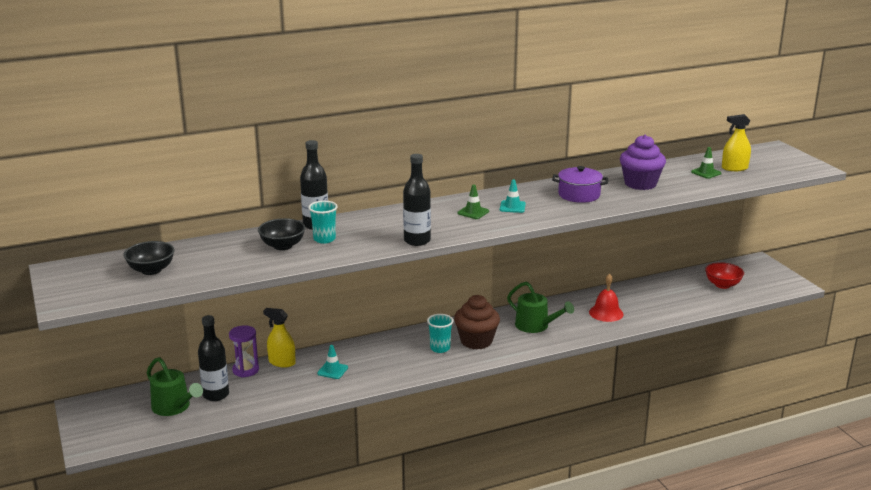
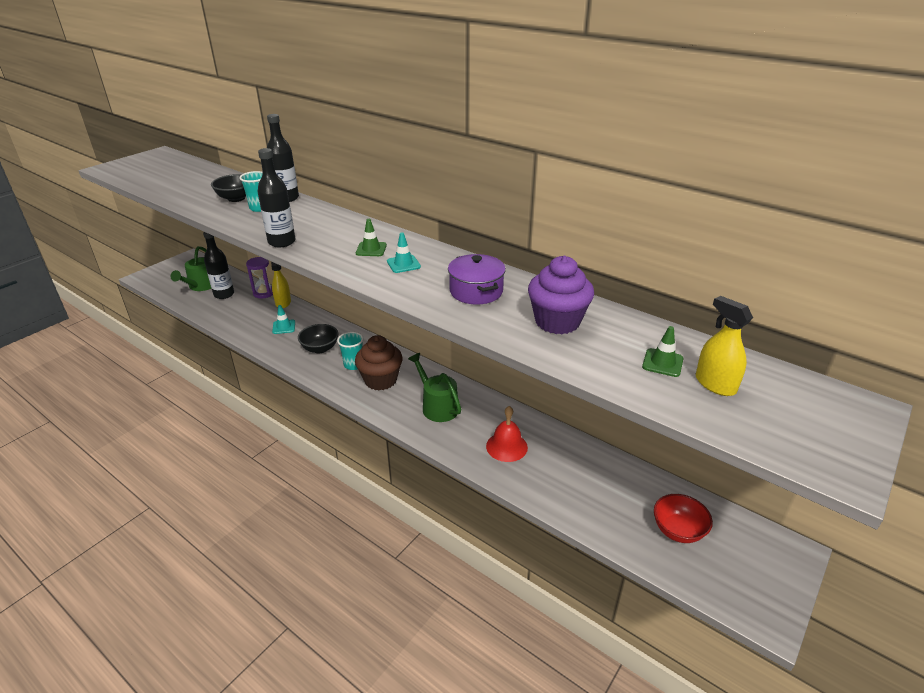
camera: 60 degrees right, 10 degrees up
black bowl [123,241,174,275] -> black bowl moved to [298,324,338,353]
green watering can [507,282,574,333] -> green watering can turned 135 degrees clockwise [408,353,461,422]

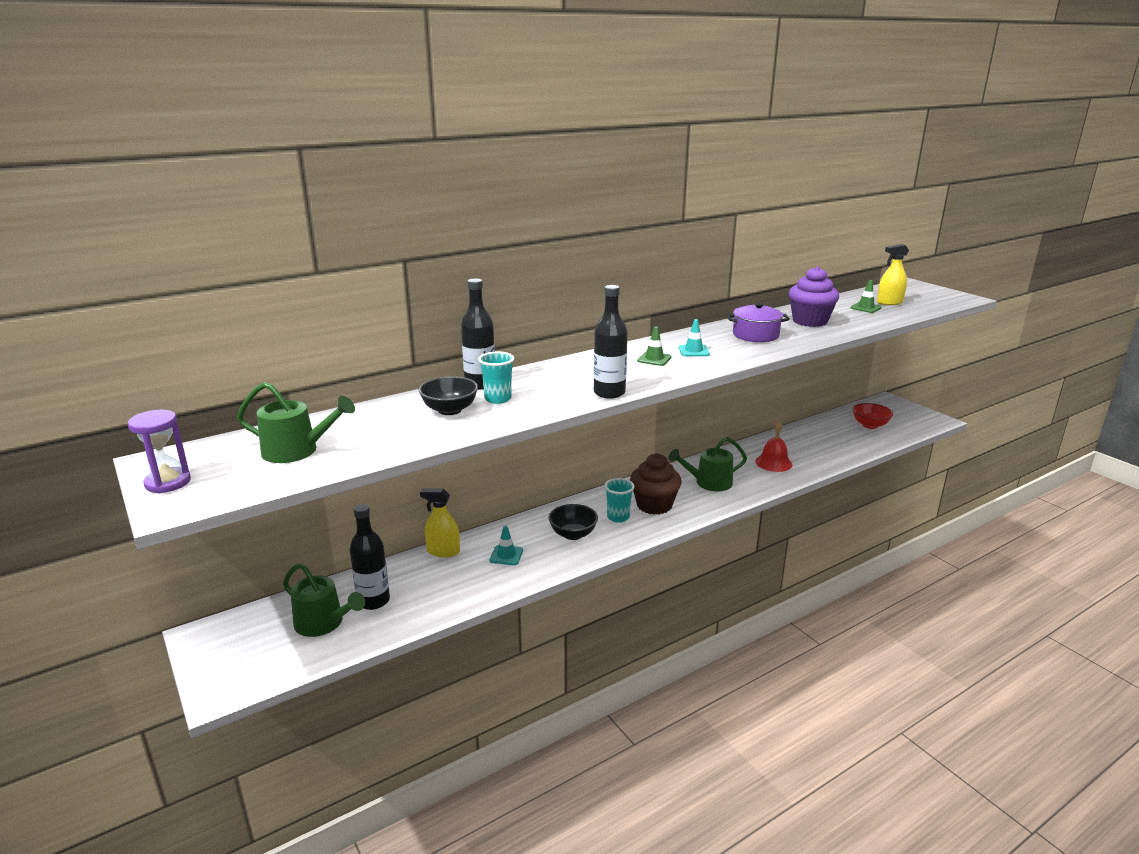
camera: 70 degrees left, 10 degrees down
purple hourglass [246,257,273,298] -> purple hourglass moved to [128,410,191,493]
none -> green watering can [237,382,355,463]

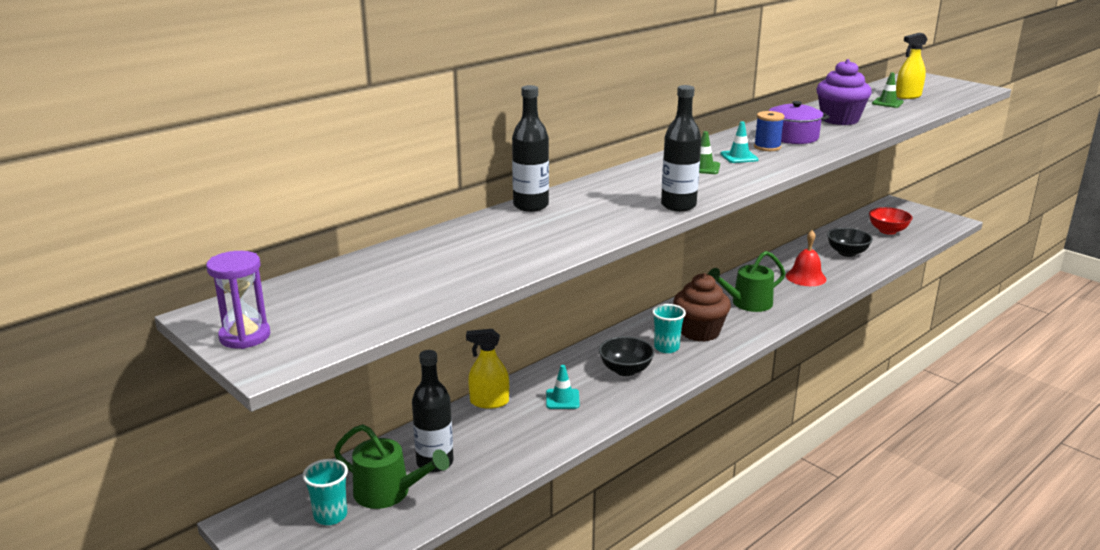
camera: 10 degrees left, 0 degrees up
green watering can [237,382,355,463] -> none
black bowl [419,376,478,415] -> black bowl moved to [827,228,873,257]
turquoise cup [478,352,514,404] -> turquoise cup moved to [302,459,348,525]
none -> blue spool [754,111,785,151]

